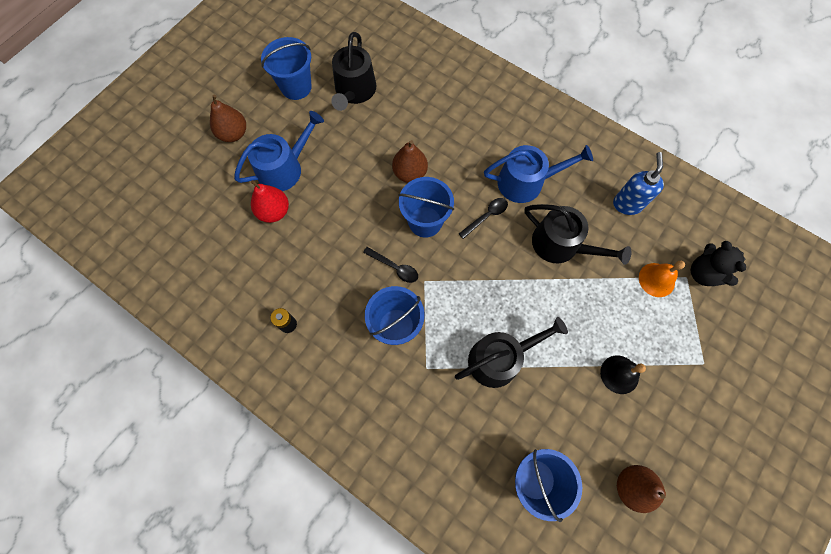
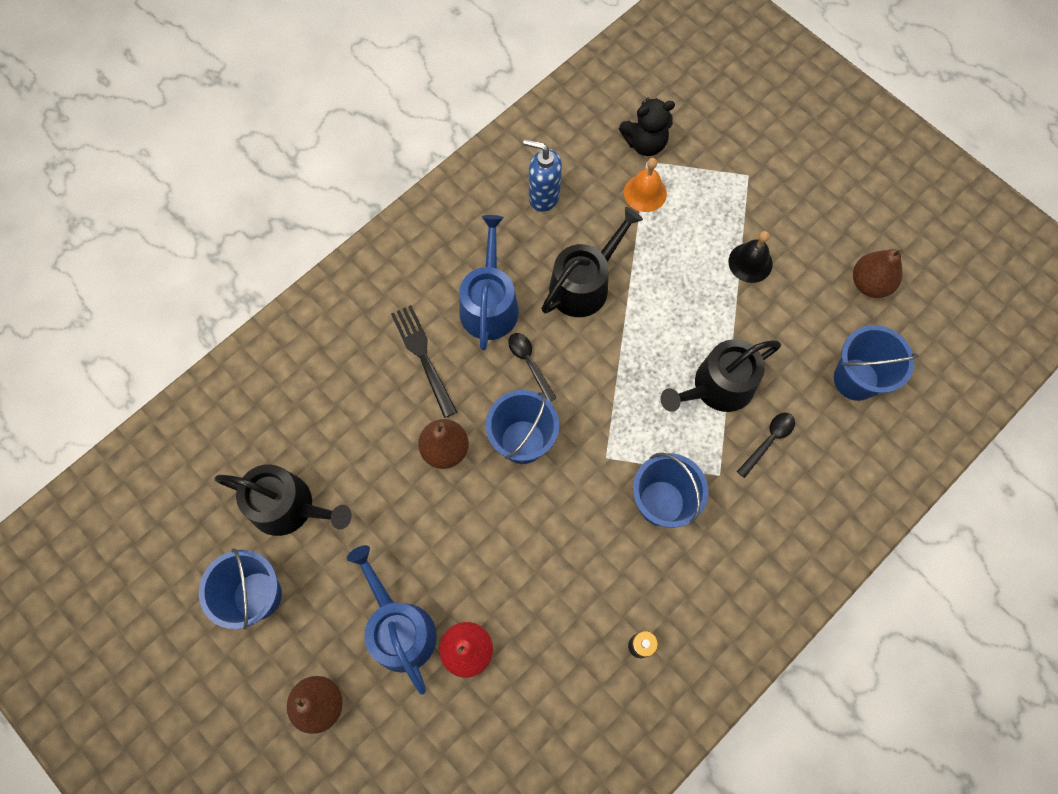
camera: 80 degrees left, 0 degrees up
black spoon [363,247,418,283] -> black spoon moved to [737,413,795,478]
black watering can [455,317,568,388] -> black watering can turned 105 degrees counterclockwise [661,339,781,412]
none -> black fork [391,305,457,418]

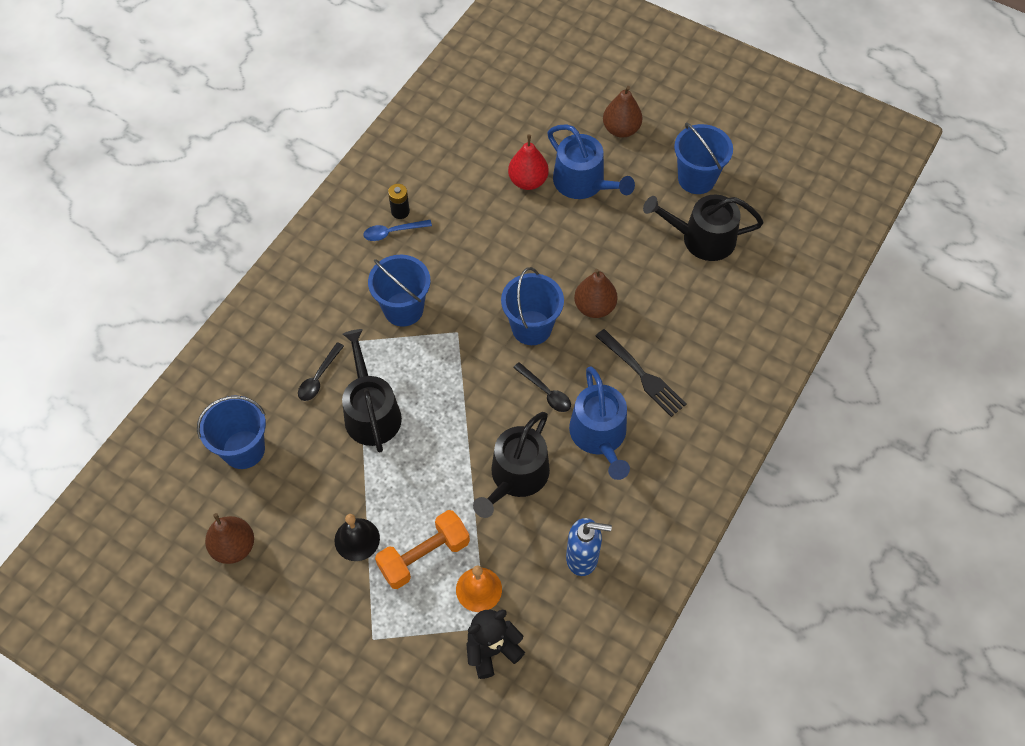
camera: 165 degrees right, 10 degrees down
black watering can [661,339,781,412] -> black watering can turned 60 degrees counterclockwise [342,329,402,452]
none -> blue spoon [364,220,432,241]
none -> orange dumbbell [375,510,470,589]

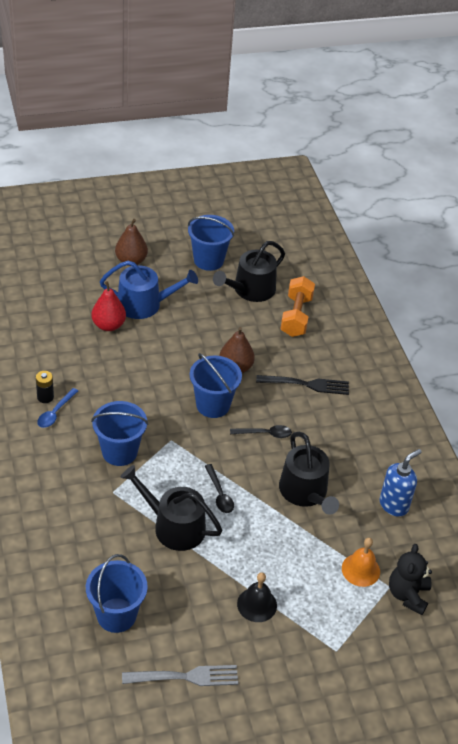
camera: 50 degrees left, 15 degrees down
brown pear [205,513,254,564] -> grey fork [122,665,238,686]
black spoon [298,342,344,401] -> black spoon moved to [205,464,234,513]
orange dumbbell [375,510,470,589] -> orange dumbbell moved to [281,276,315,337]
blue watering can [569,367,630,480] -> none

